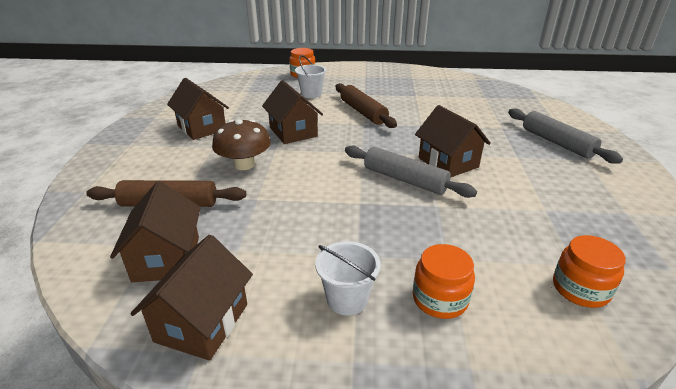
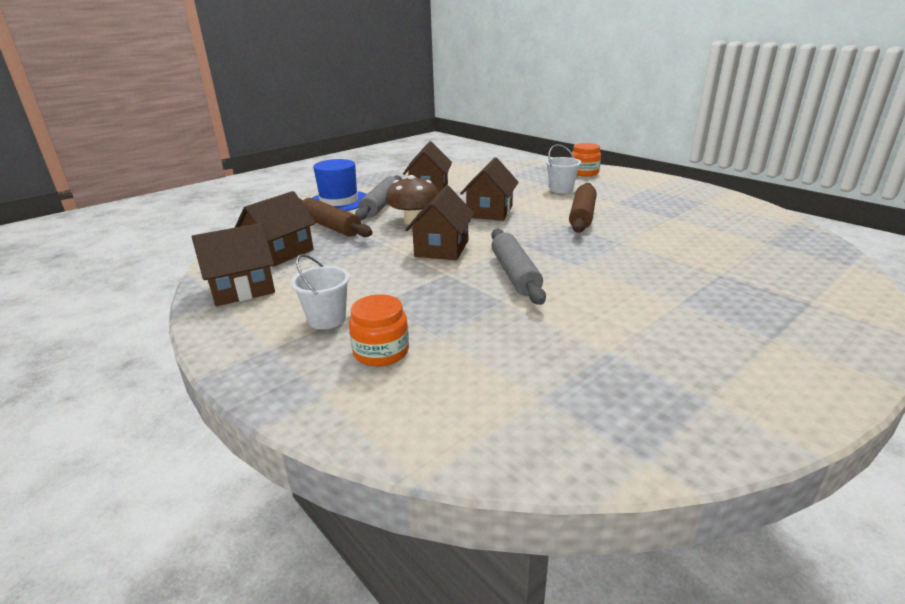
camera: 45 degrees right, 5 degrees down
brown house [415,105,491,177] -> brown house moved to [405,186,475,260]
grey rolling pin [508,109,623,164] -> grey rolling pin moved to [355,175,402,220]
orange jar [553,235,626,308] -> none
none -> blue hat [312,159,367,211]

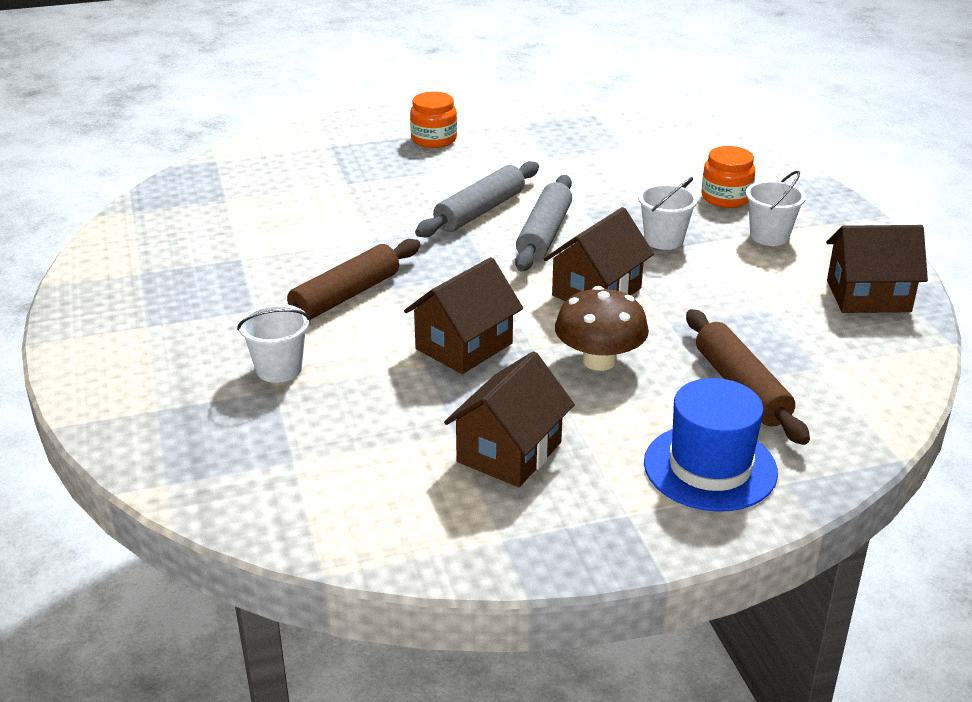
camera: 155 degrees left, 5 degrees up
brown house [235,191,316,267] -> none
grey rolling pin [355,175,402,220] -> grey rolling pin moved to [415,161,539,237]
orange jar [571,143,601,176] -> orange jar moved to [410,91,457,148]
none -> white bucket [638,177,698,250]

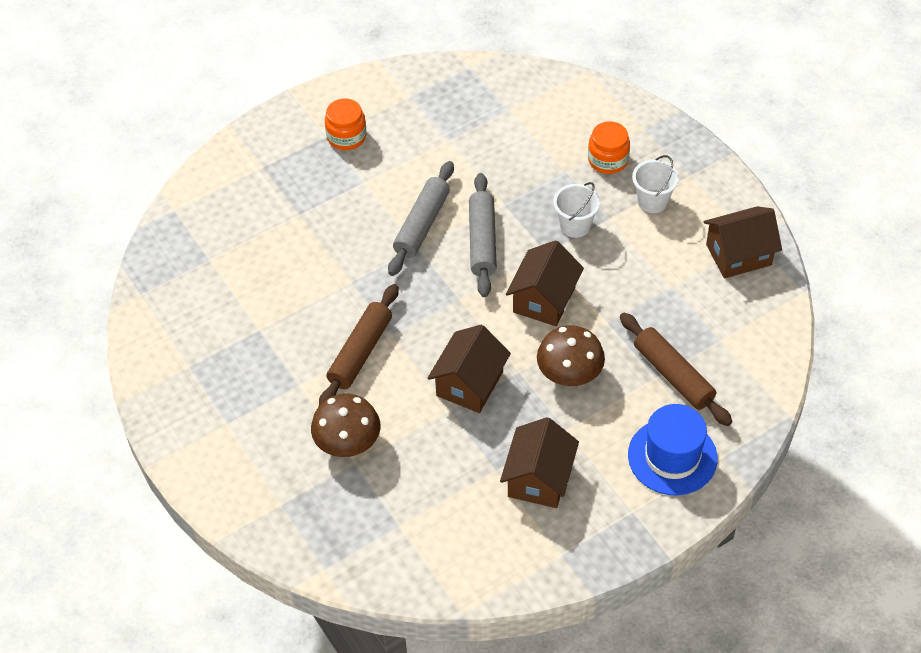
camera: 15 degrees left, 20 degrees up
white bucket [237,304,310,383] -> brown mushroom [311,394,380,457]

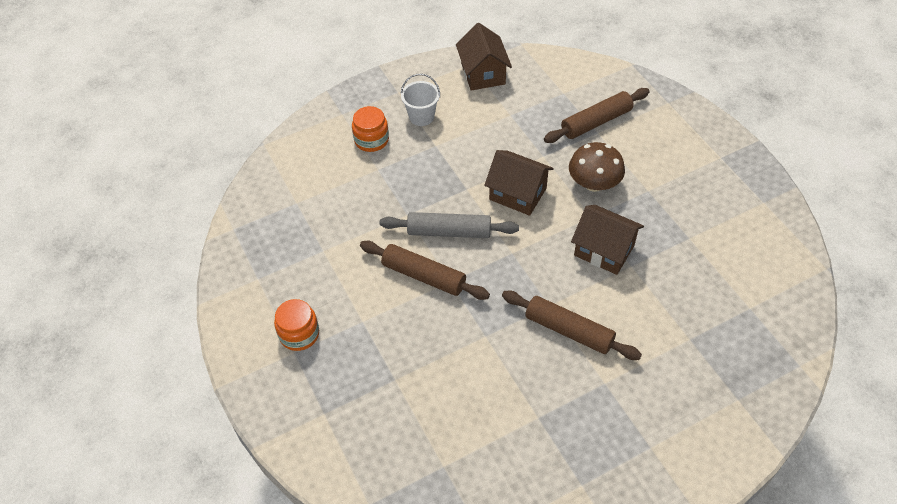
camera: 85 degrees left, 0 degrees up
brown mushroom [311,394,380,457] -> none
grey rolling pin [388,161,454,276] -> brown rolling pin [360,241,490,300]
brown house [500,417,579,508] -> none
white bucket [553,182,600,238] -> none
blue hat [628,404,718,496] -> none

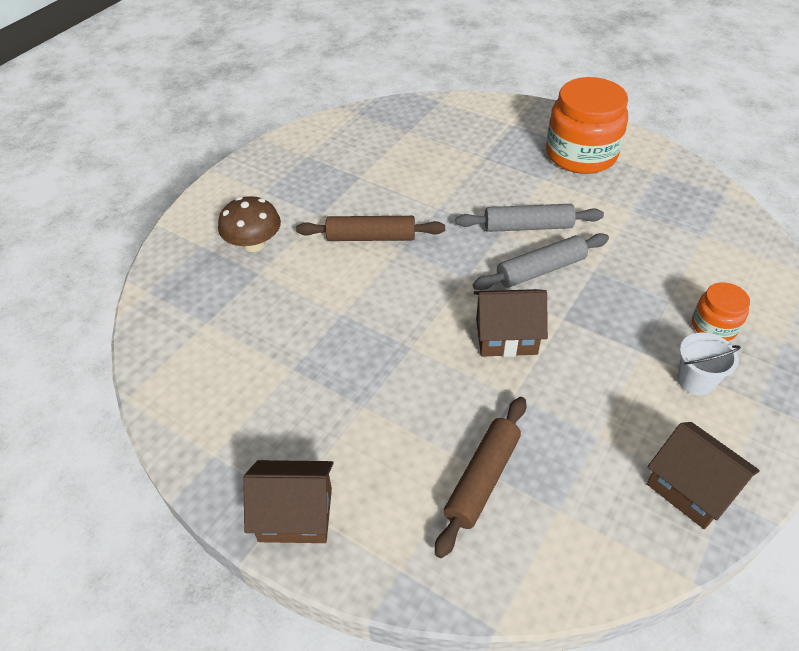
camera: 150 degrees right, 5 degrees down
orange jar [274,299,319,351] -> orange jar [546,77,628,174], size x1.98
brown rolling pin [360,241,490,300] -> grey rolling pin [456,204,604,232]
brown mushroom [569,142,625,192] -> brown mushroom moved to [218,196,281,252]
brown house [571,205,644,275] -> brown house moved to [243,460,334,543]

